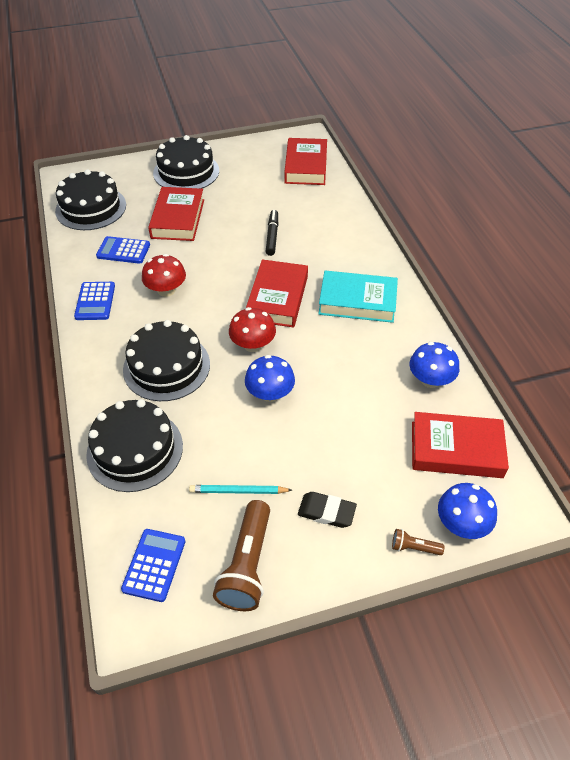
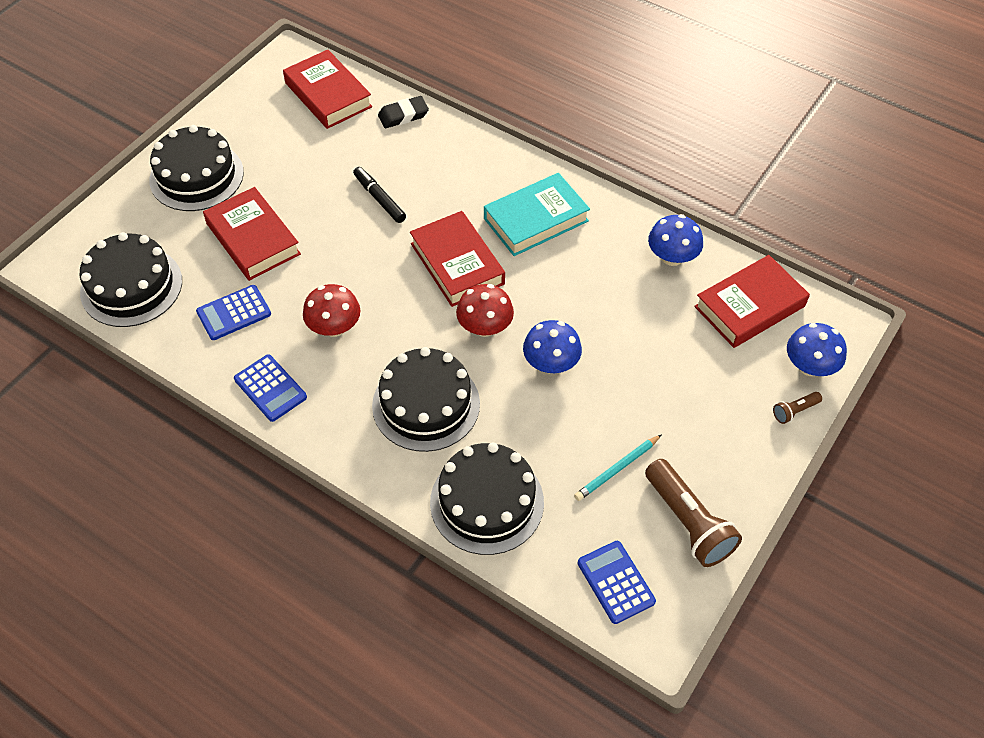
camera: 40 degrees left, 5 degrees up
black eraser [298,492,357,528] -> black eraser moved to [378,96,429,128]

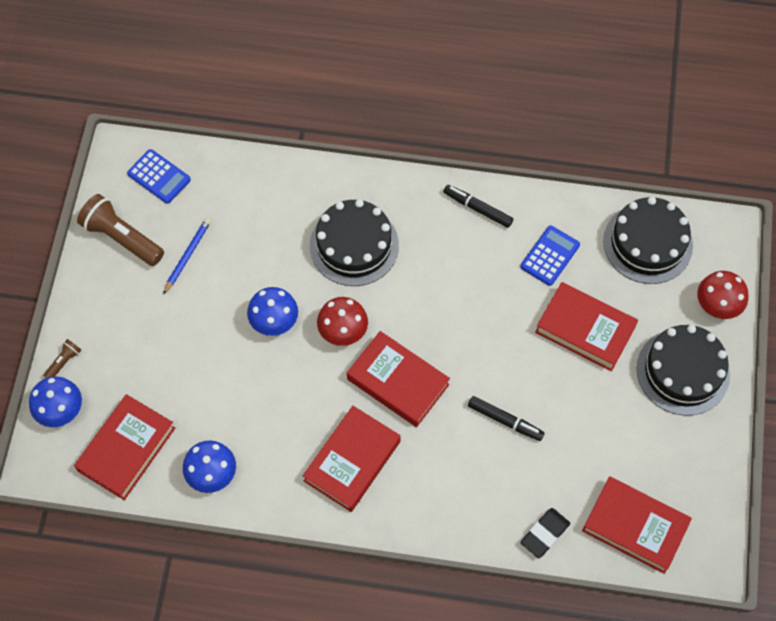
camera: 155 degrees right, 10 degrees up
blue calculator [234,354,307,422] -> black marker [444,185,513,228]
red mushroom [303,284,361,337] -> red mushroom moved to [697,271,749,319]
black cake [430,443,544,555] -> none
turquoise book [484,173,590,256] -> red book [303,406,401,512]
turquoise pencil [574,434,662,501] -> blue pencil [163,218,211,294]

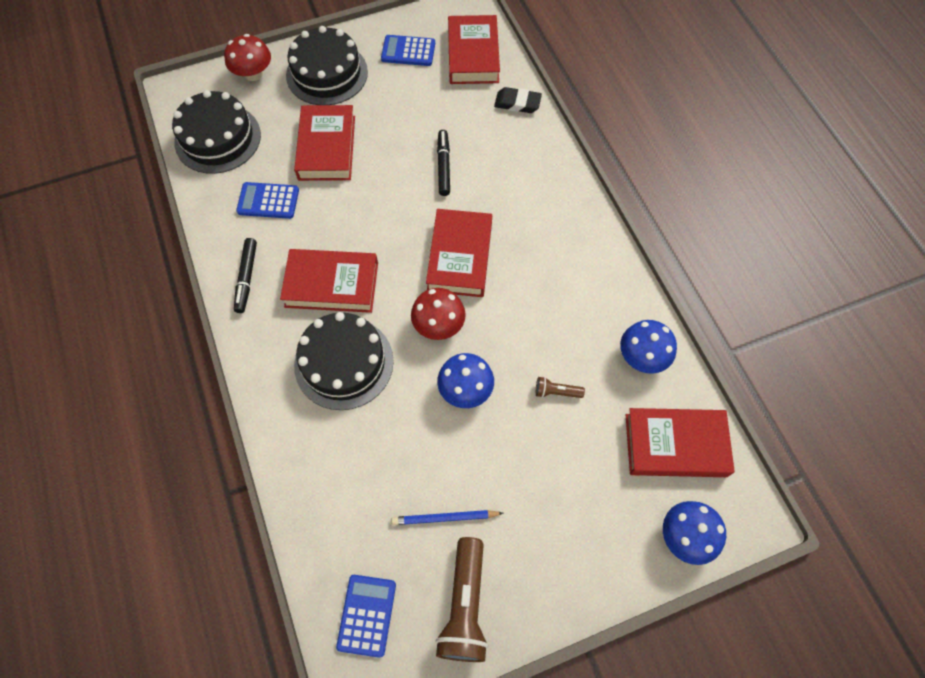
camera: 120 degrees left, 0 degrees up
brown flashlight [43,339,81,378] -> brown flashlight moved to [536,377,585,398]
red book [303,406,401,512] -> red book moved to [280,249,378,313]
none -> blue calculator [381,35,435,66]

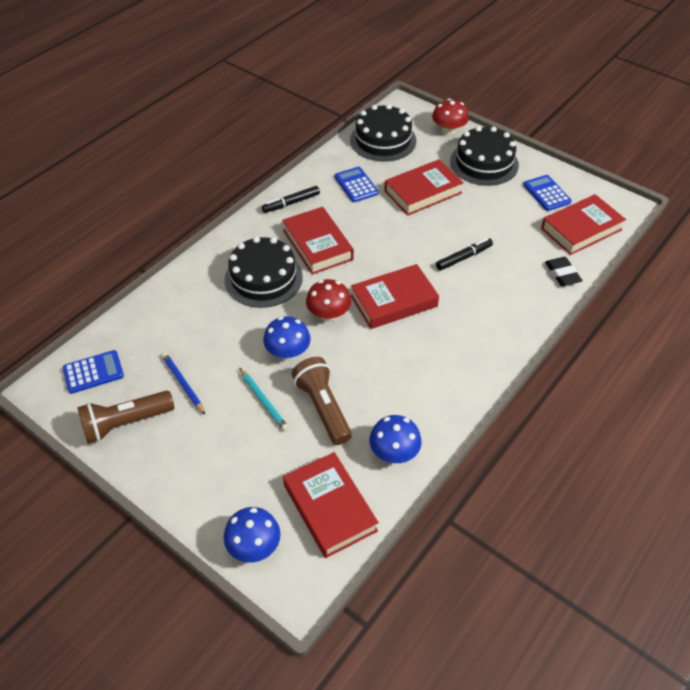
camera: 60 degrees right, 15 degrees down
brown flashlight [536,377,585,398] -> brown flashlight [291,357,352,445], size x2.12
none -> turquoise pencil [239,368,289,431]

